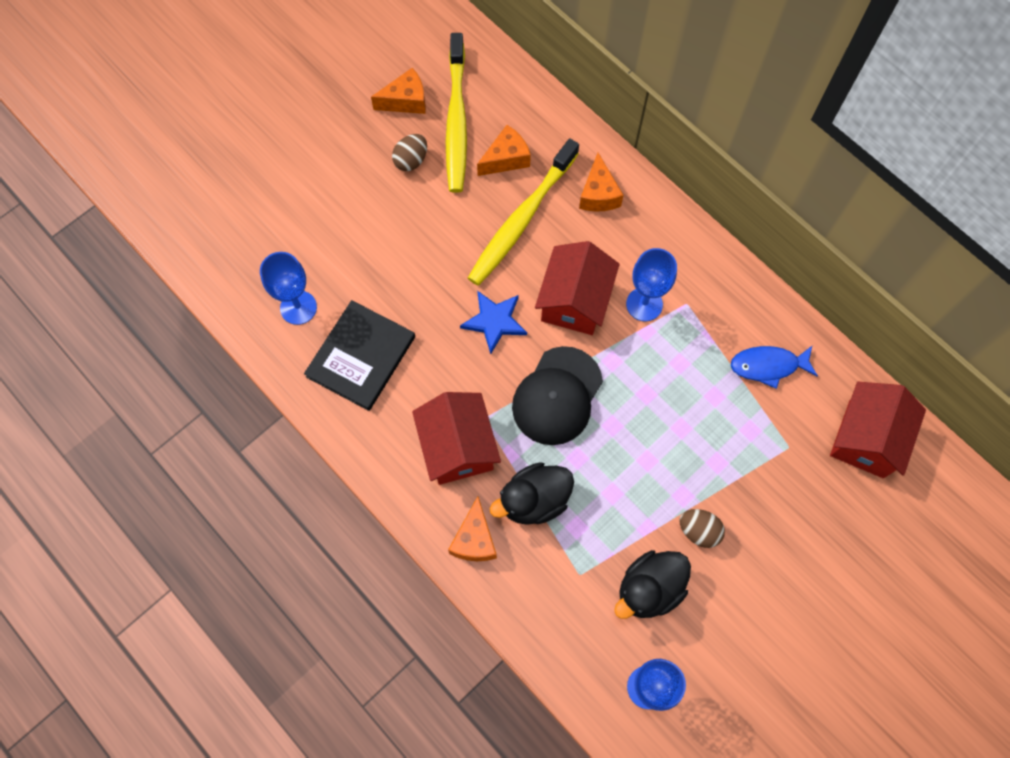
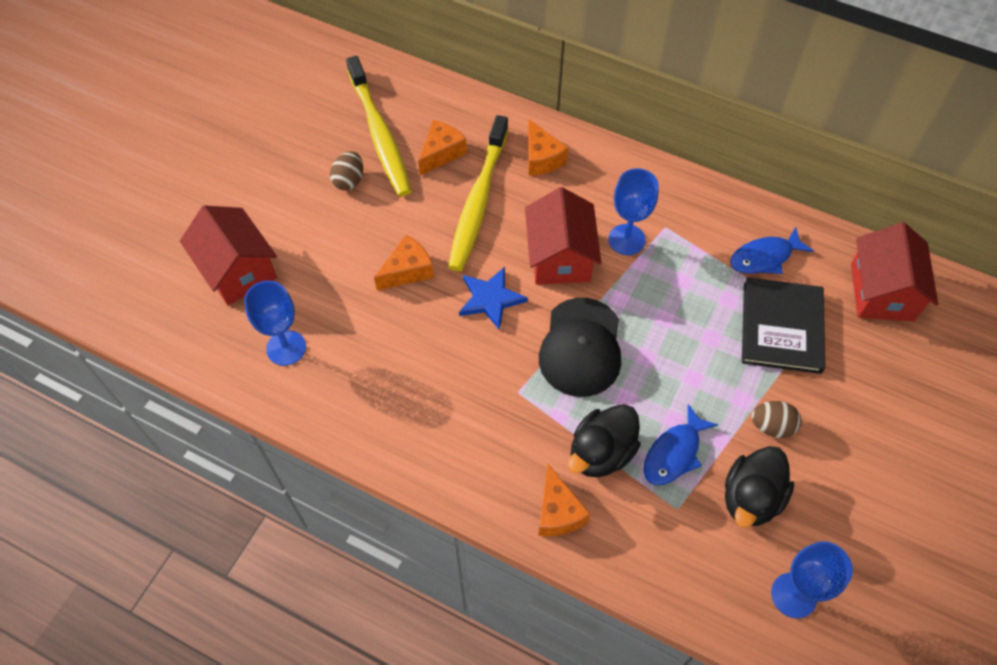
camera: 20 degrees left, 10 degrees down
black book [304,300,415,411] -> black book moved to [742,277,825,374]
orange cheese [371,68,426,114] -> orange cheese moved to [374,235,434,290]
red house [412,392,501,485] -> red house moved to [180,205,277,306]
none -> blue fish [644,404,718,485]

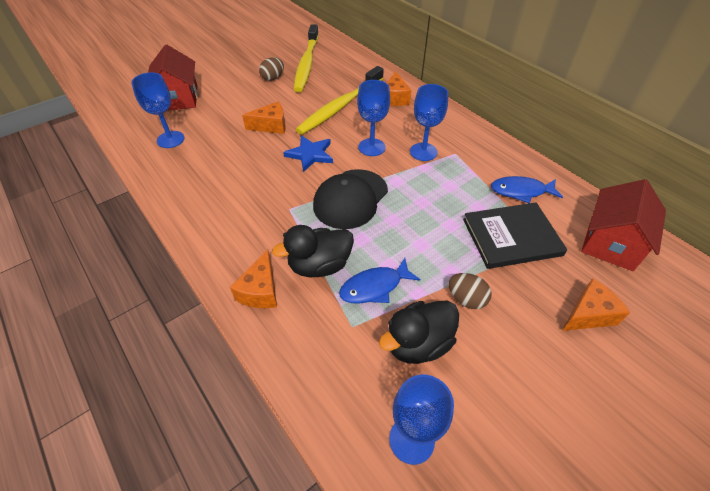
camera: 25 degrees right, 10 degrees down
orange cheese [418,120,467,175] -> orange cheese moved to [562,278,630,331]
red house [525,187,601,285] -> blue goblet [357,80,390,156]
black book [742,277,825,374] -> black book turned 45 degrees clockwise [463,202,567,269]

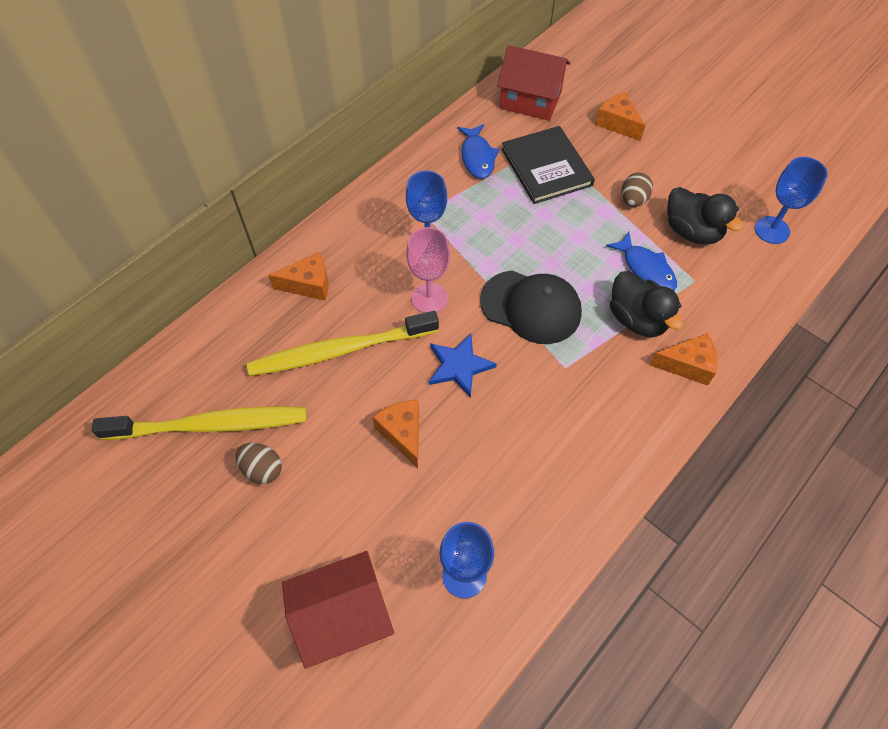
camera: 100 degrees left, 10 degrees up
yellow toothbrush [295,66,384,135] -> yellow toothbrush turned 135 degrees clockwise [247,311,439,376]
blue goblet [357,80,390,156] -> pink goblet [406,227,450,313]

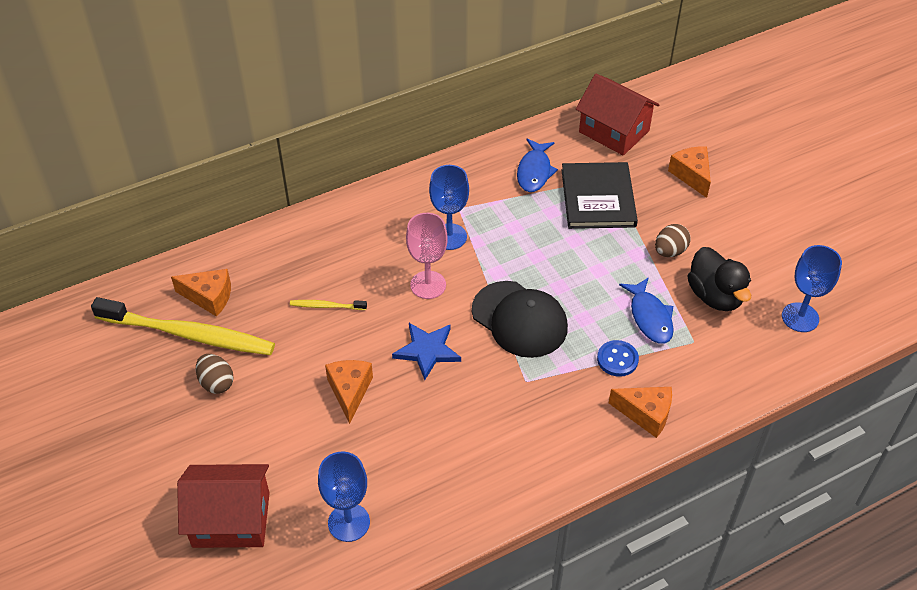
camera: 20 degrees right, 10 degrees down
yellow toothbrush [247,311,439,376] -> yellow toothbrush [290,300,367,310], size x0.42
orange cheese [268,252,329,300] -> orange cheese moved to [171,269,231,317]
black duck [610,271,683,337] -> blue button [597,340,639,377]

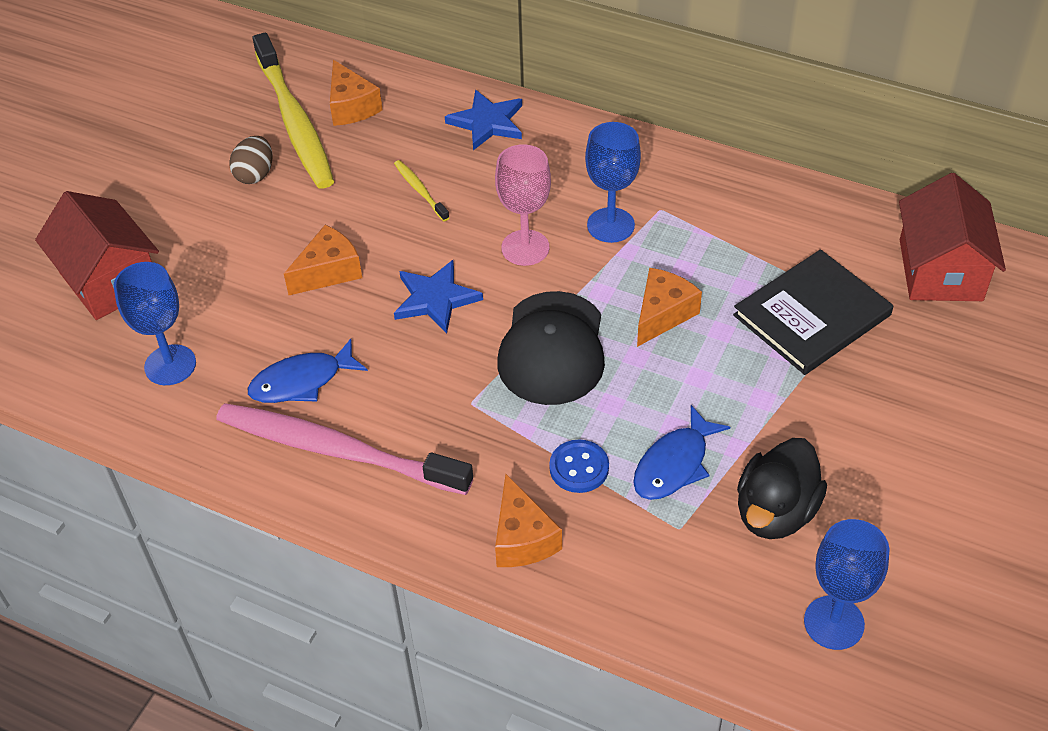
camera: 55 degrees right, 0 degrees up
blue fish [517,139,558,192] -> blue fish moved to [248,339,368,403]
brown egg [655,224,691,257] -> none
orange cheese [668,146,711,198] -> orange cheese moved to [637,268,702,347]
none -> pink toothbrush [216,403,473,495]
none -> blue star [445,90,522,150]

